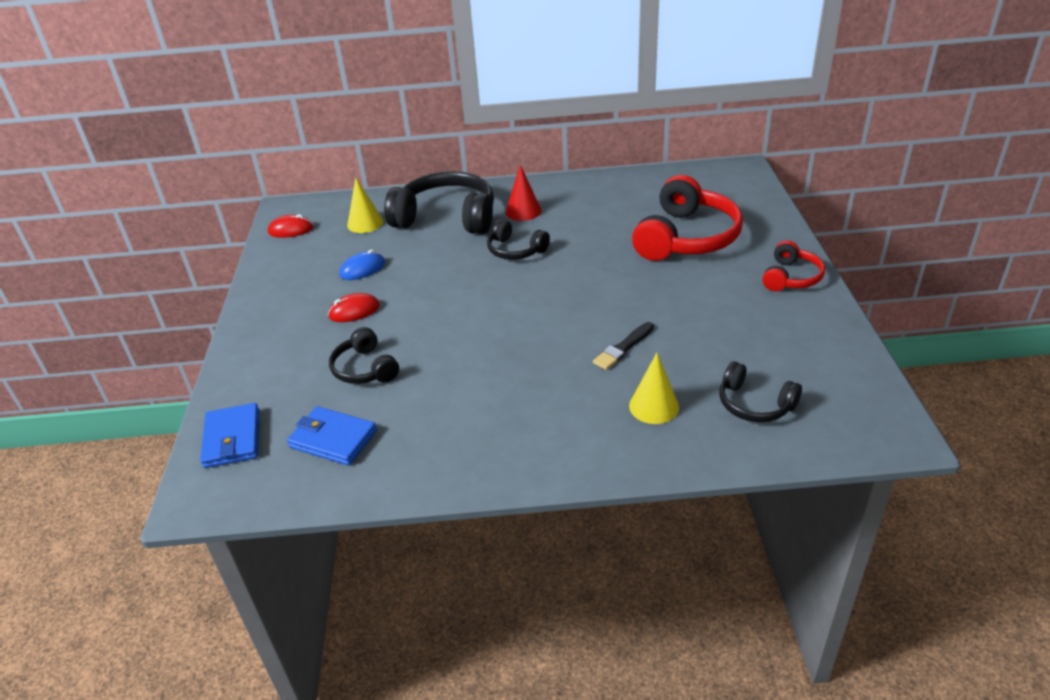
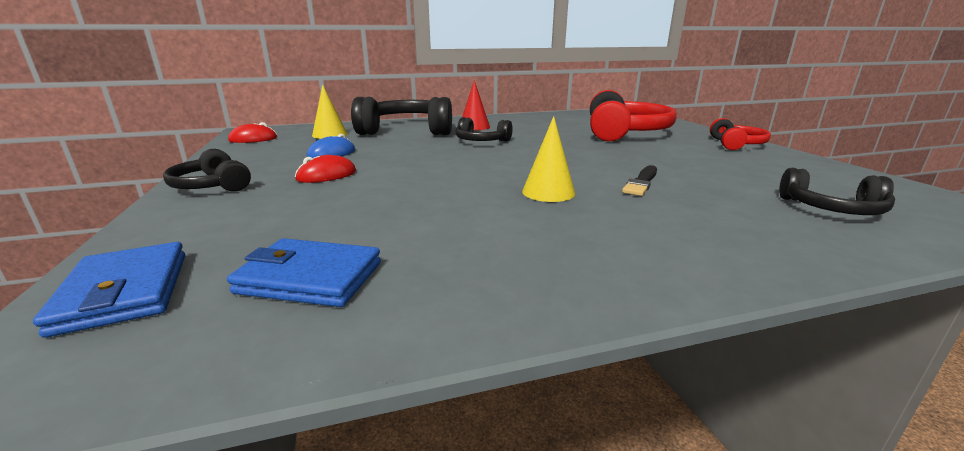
camera: 15 degrees left, 15 degrees down
black headphones [329,327,399,384] -> black headphones moved to [163,149,251,192]
yellow cone [629,353,679,424] -> yellow cone moved to [522,116,575,202]

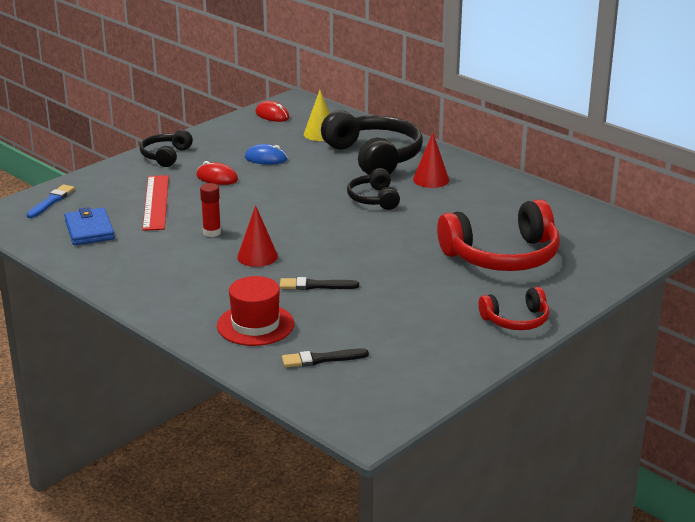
camera: 60 degrees right, 5 degrees up
blue wallet [33,242,185,338] -> blue brush [26,184,75,218]
yellow cone [522,116,575,202] -> red cone [237,205,278,267]
black headphones [779,168,895,215] -> black brush [282,348,369,368]
none -> red ruler [142,175,169,231]
none -> red glue stick [200,183,221,237]
none -> red hat [217,276,294,346]

